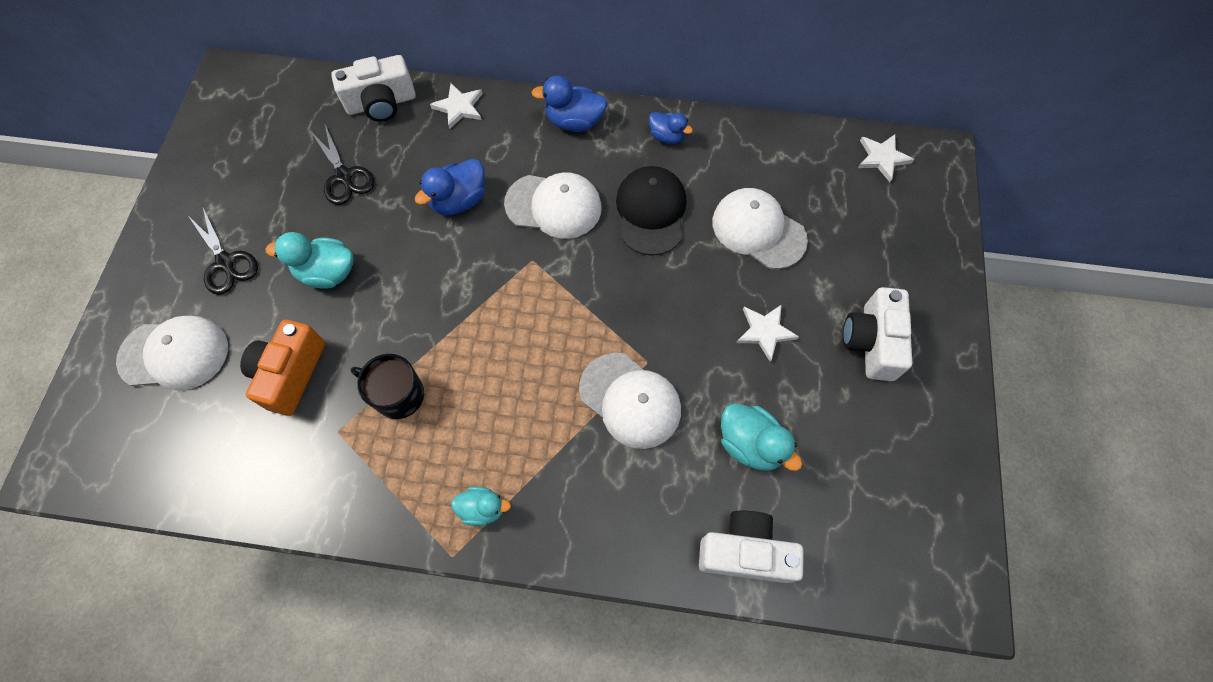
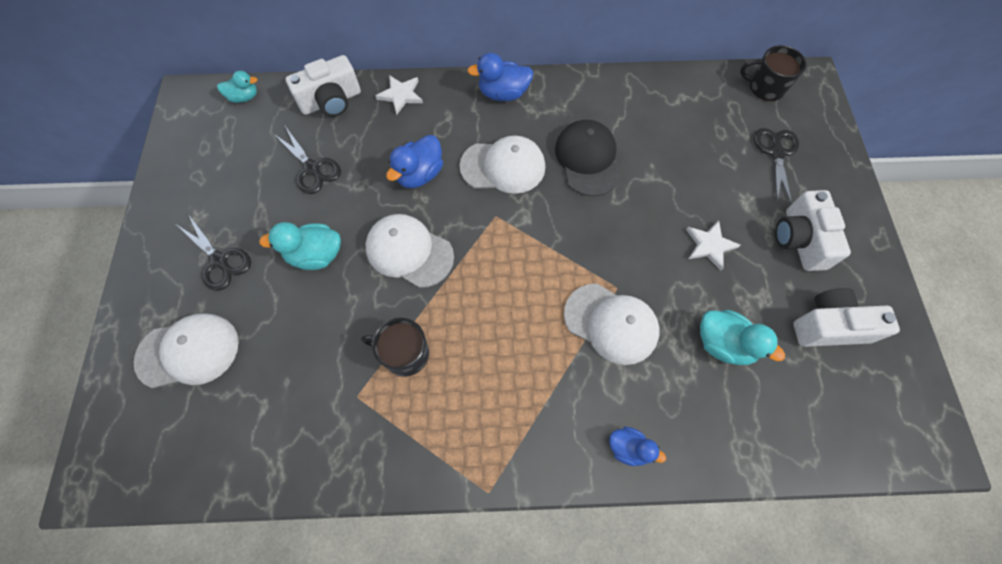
camera: 10 degrees left, 0 degrees up
orange camera [240,319,325,416] -> none
turquoise duck [451,486,511,526] -> turquoise duck moved to [217,71,258,103]
blue duck [649,112,693,144] -> blue duck moved to [609,427,666,466]
white camera [699,510,804,583] -> white camera moved to [794,288,900,347]
white cap [712,188,808,269] -> white cap moved to [366,214,454,288]
white star [858,134,914,182] -> black mug [740,45,806,101]
none -> black scissors [754,128,799,205]

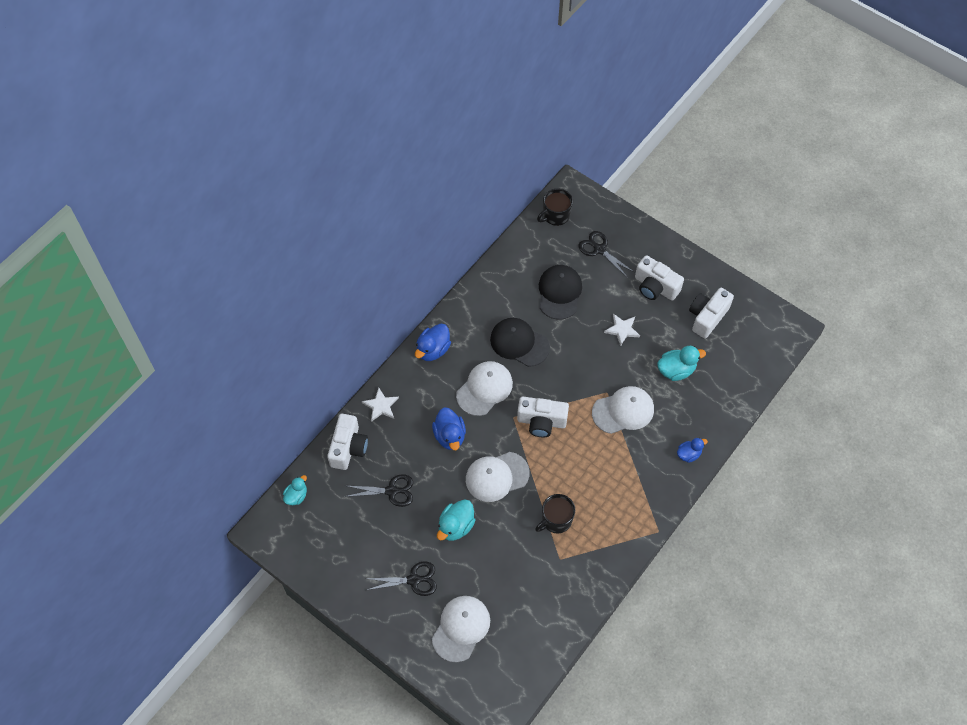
camera: 50 degrees left, 5 degrees down
none -> white camera [517,397,569,437]
none -> black cap [539,265,582,320]

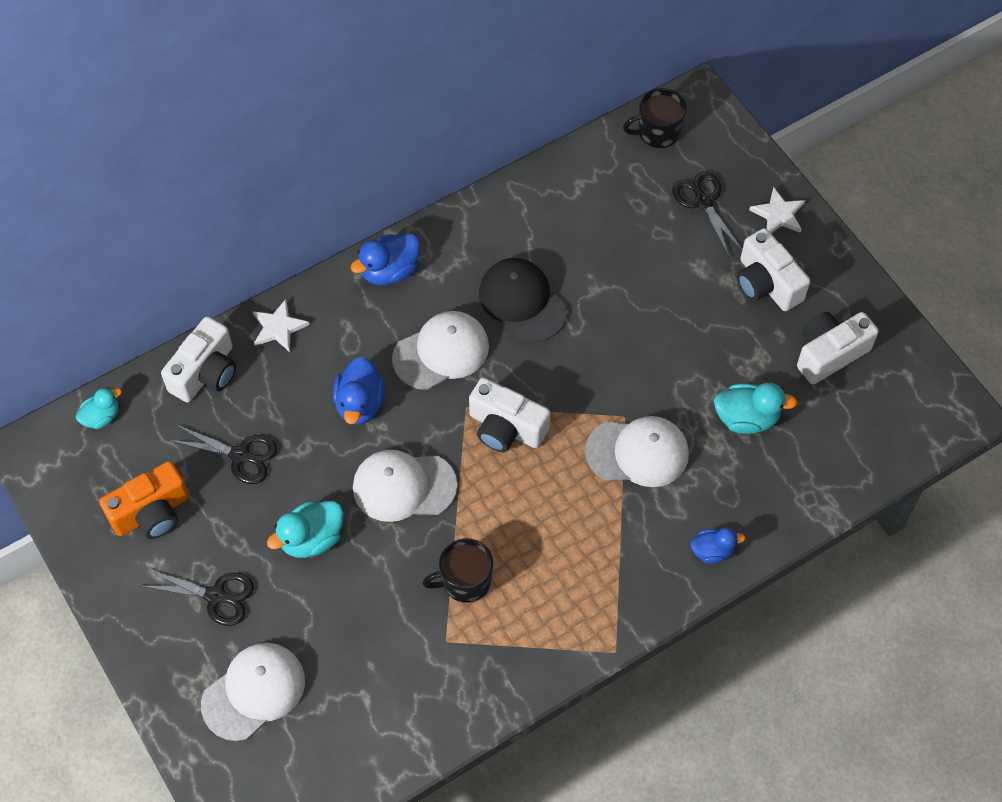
camera: 20 degrees right, 0 degrees up
black cap [539,265,582,320] -> none
white star [604,314,640,346] -> white star moved to [749,187,805,233]
none -> orange camera [99,461,189,539]

